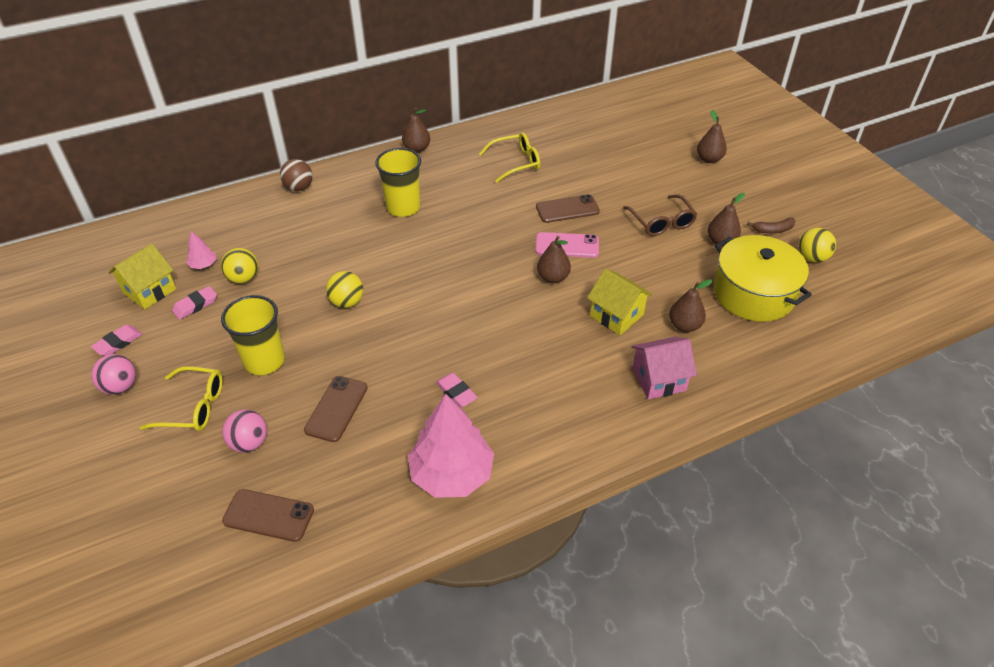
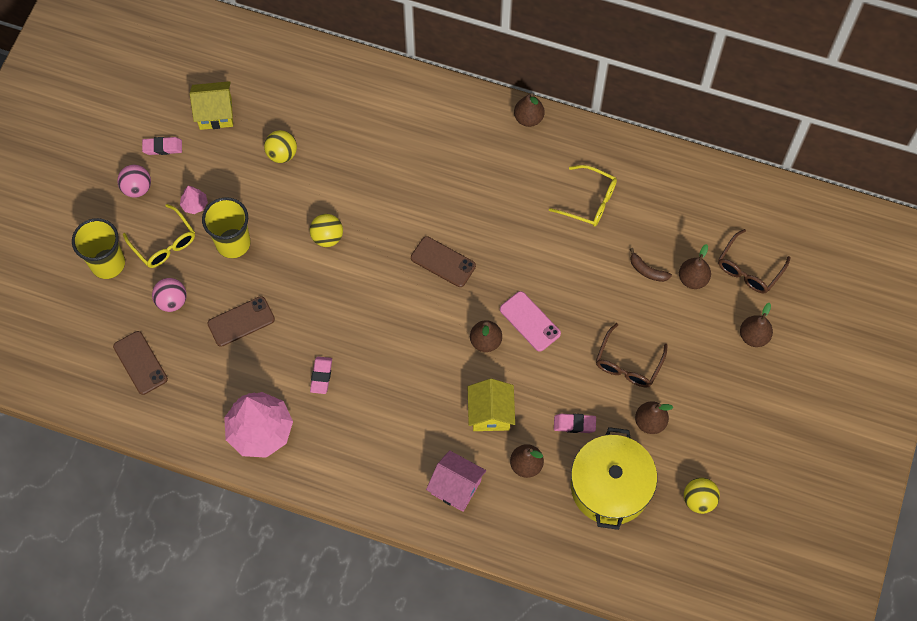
camera: 45 degrees right, 20 degrees up
pink eraser [172,286,217,320] -> pink eraser moved to [554,414,596,433]
pink tree [186,231,216,269] -> pink tree moved to [180,186,208,214]
brown ball [280,159,313,191] -> none
yellow cup [375,148,421,217] -> yellow cup moved to [72,218,125,279]
brown phone [536,194,600,223] -> brown phone moved to [411,236,476,287]
brown banana [747,217,795,234] -> brown banana moved to [630,248,672,282]
none -> brown pear [679,244,711,289]
none -> brown glasses [718,229,790,293]

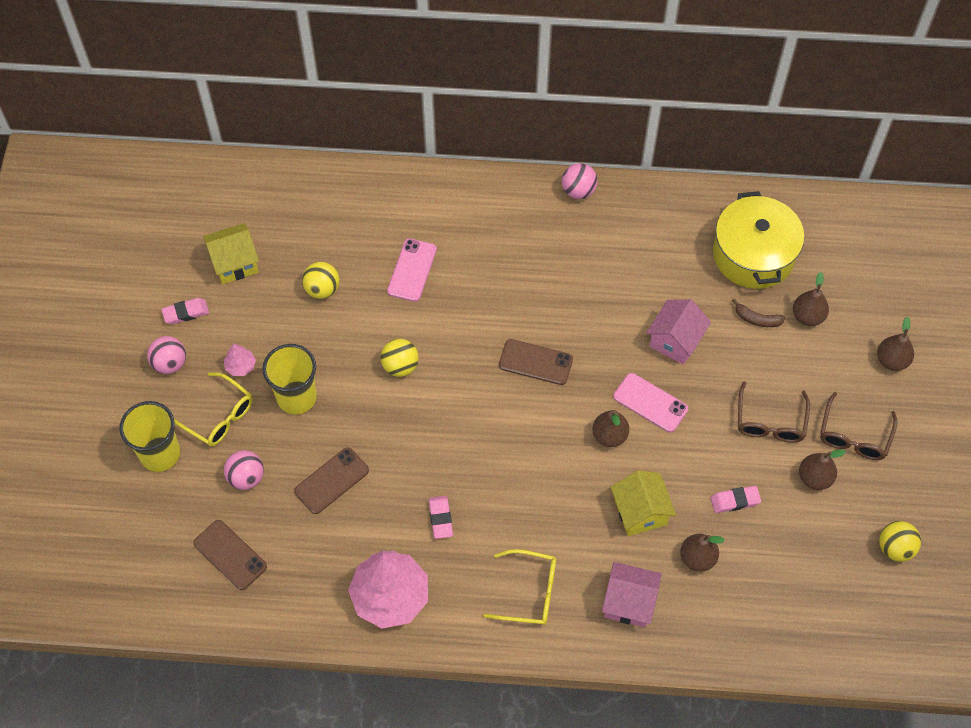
camera: 15 degrees left, 5 degrees down
brown pear [514,93,544,127] -> pink ball [562,163,598,199]
yellow glasses [549,165,617,227] -> yellow glasses moved to [483,549,556,625]
yellow pot [571,427,657,530] -> yellow pot moved to [713,191,804,289]
brown glasses [718,229,790,293] -> brown glasses moved to [820,392,898,460]
none -> pink phone [387,238,437,302]
none -> pink house [646,299,711,365]

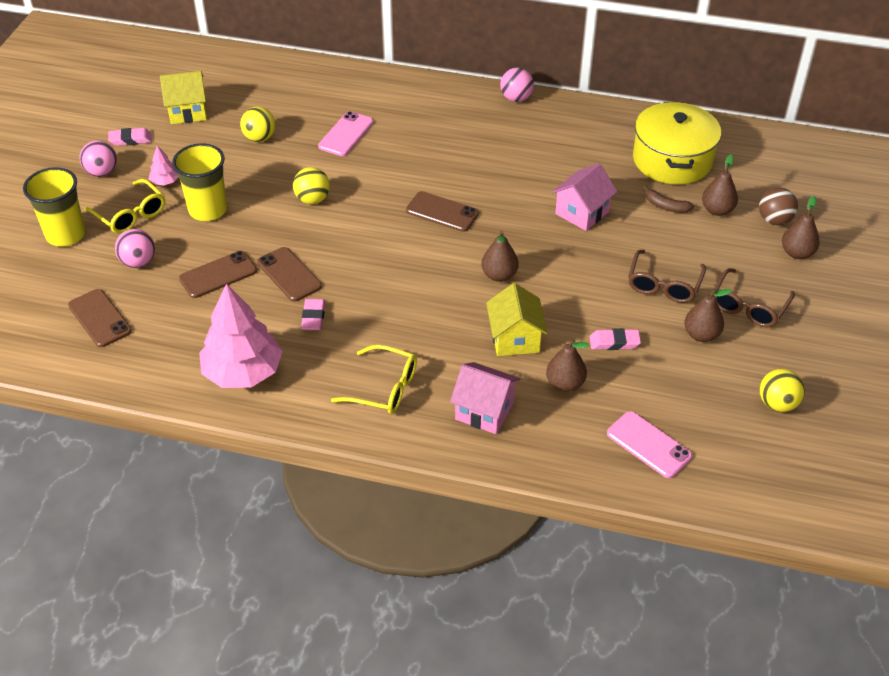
camera: 10 degrees right, 15 degrees down
pink phone [613,373,688,432] -> pink phone moved to [607,411,692,478]
none -> brown phone [257,247,322,302]
none -> brown ball [759,188,798,225]

